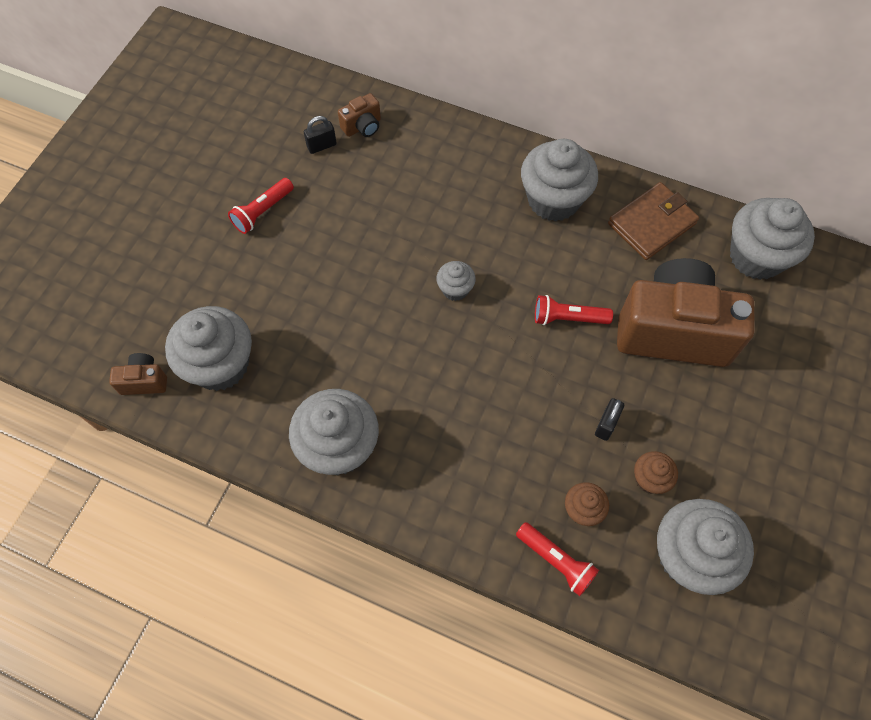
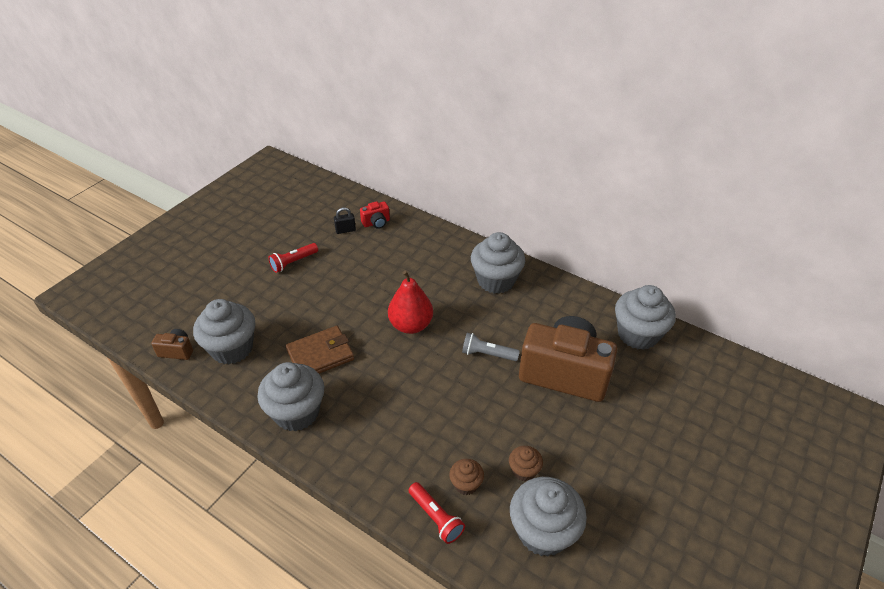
camera: 10 degrees right, 20 degrees down
brown camera [338,93,381,137] -> red camera [360,201,390,229]
grey cupcake [436,261,476,301] -> red pear [388,271,433,334]
red flashlight [535,295,613,325] -> grey flashlight [462,333,520,361]
black padlock [595,398,624,441] -> none
brown wallet [608,182,699,260] -> brown wallet moved to [286,326,354,374]

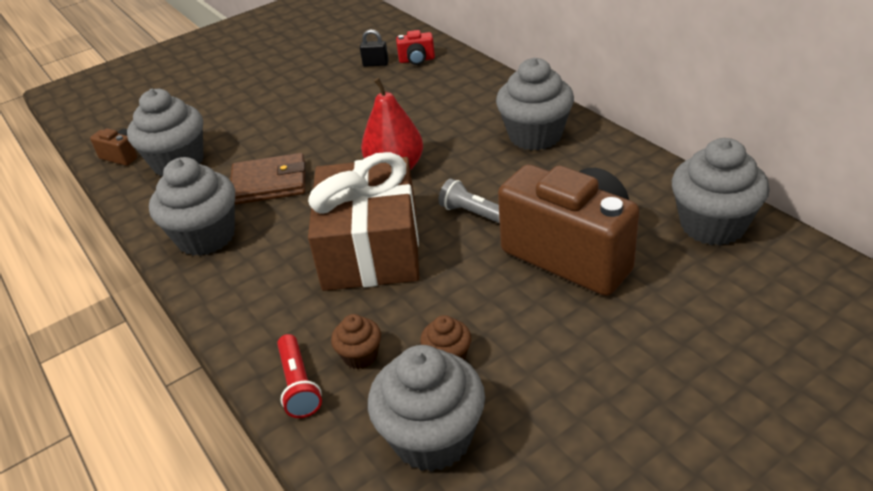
camera: 25 degrees right, 5 degrees down
red flashlight [268,243,318,273] -> none
none -> brown gift [308,152,419,291]

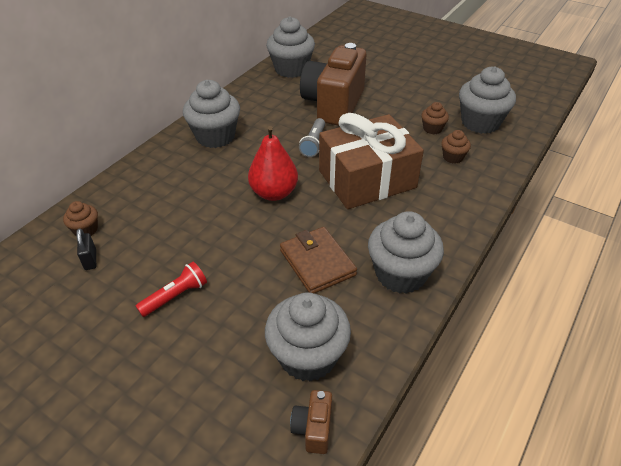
camera: 115 degrees left, 5 degrees up
red flashlight [277,334,322,418] -> red flashlight moved to [136,262,207,317]
red camera [396,30,435,65] -> brown cupcake [63,201,98,236]

